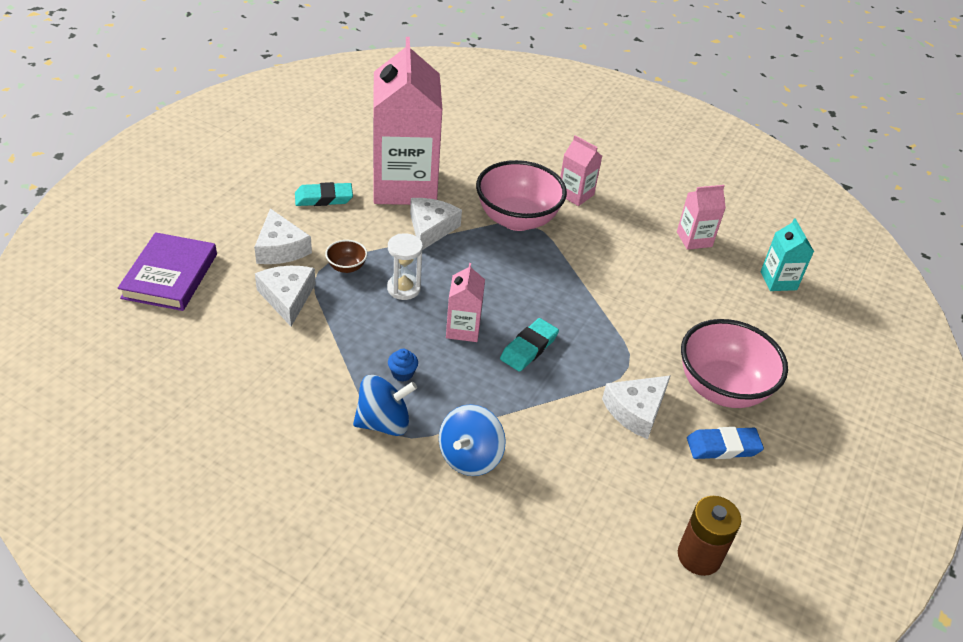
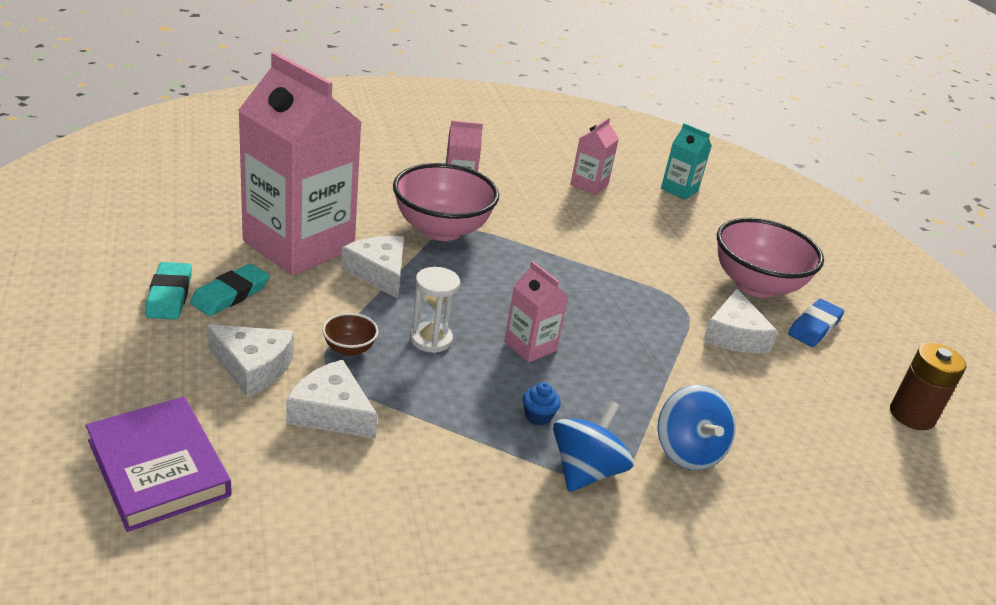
camera: 45 degrees left, 10 degrees down
turquoise eraser [500,318,559,372] -> turquoise eraser moved to [145,262,192,319]

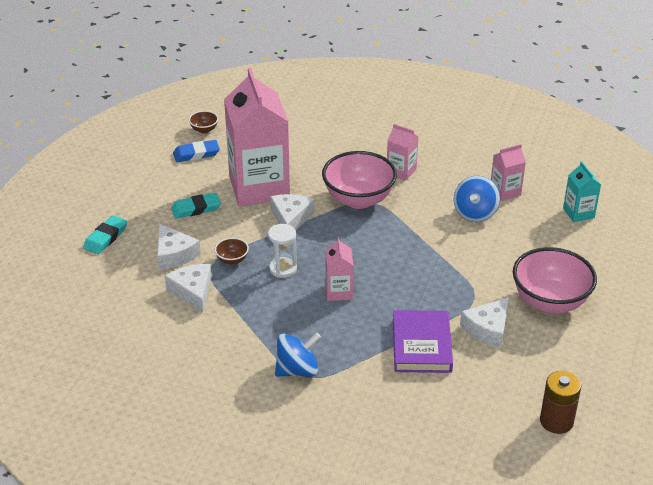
camera: 40 degrees right, 5 degrees up
purple book [86,397,232,532] -> purple book moved to [393,310,453,373]
turquoise eraser [145,262,192,319] -> turquoise eraser moved to [83,215,127,254]
blue cupcake [523,382,561,426] -> none
blue spinning top [658,385,736,470] -> blue spinning top moved to [454,176,500,222]
blue eraser [788,299,844,347] -> blue eraser moved to [173,140,220,162]
none -> brown bowl [189,111,218,133]

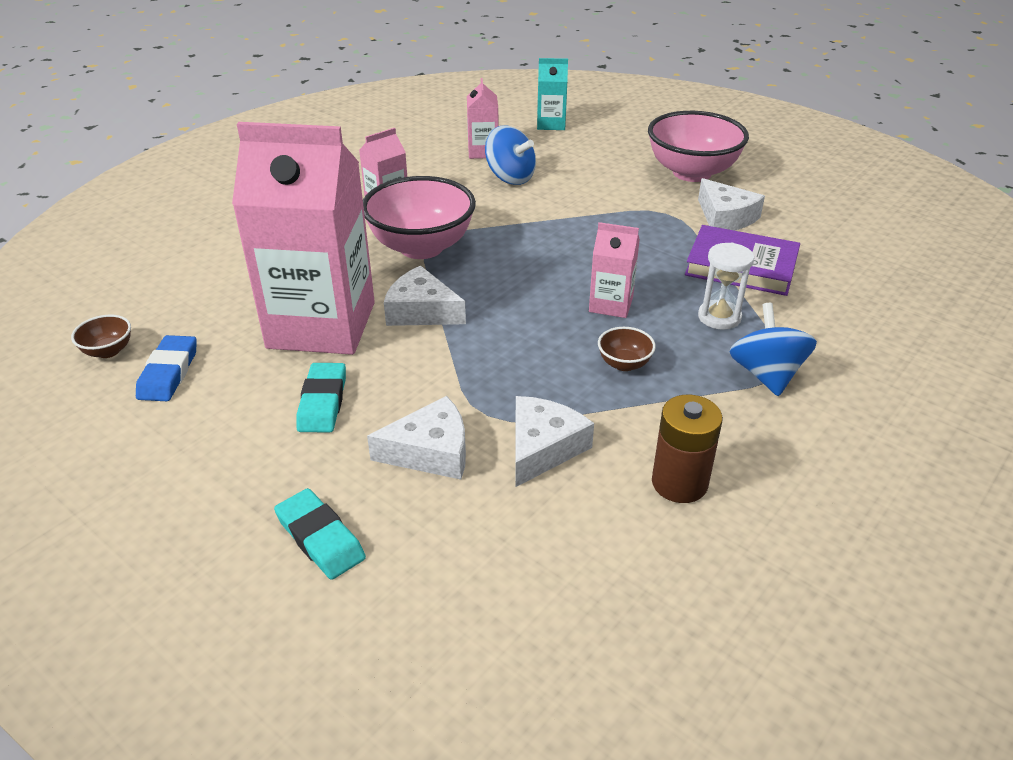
camera: 70 degrees left, 0 degrees up
white cheese [165,264,212,313] -> white cheese turned 120 degrees clockwise [516,396,594,487]
brown bowl [215,238,249,265] -> brown bowl moved to [598,327,656,371]
white hourglass [268,224,297,278] -> white hourglass moved to [698,242,754,330]
brown battery [540,371,581,434] -> brown battery moved to [652,395,723,503]

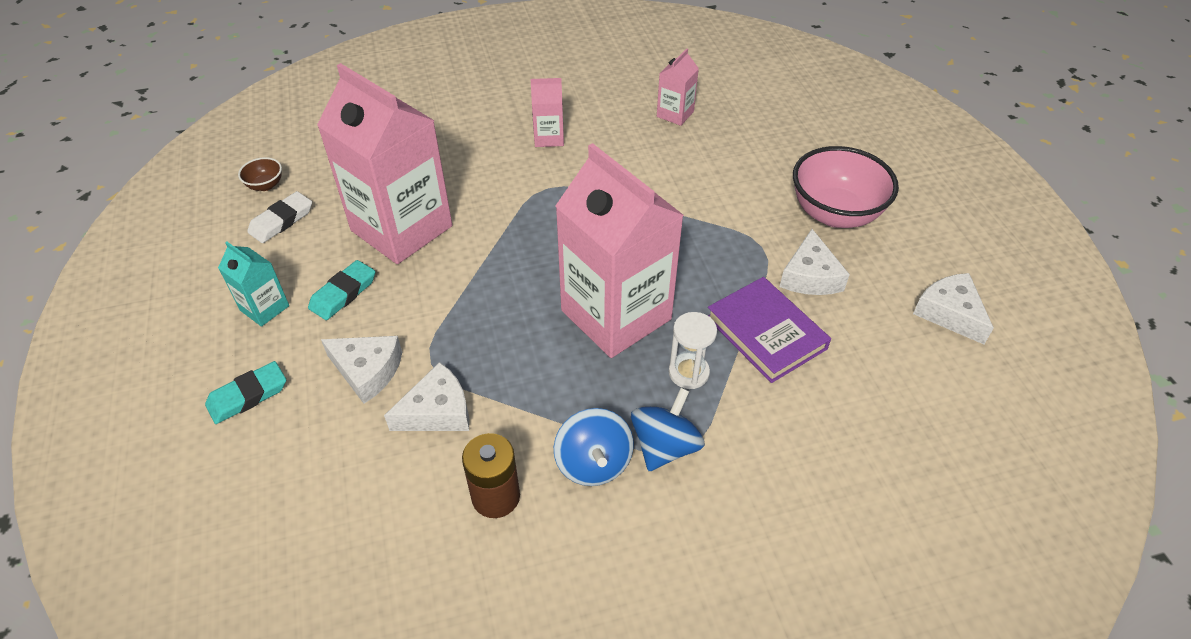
camera: 35 degrees right, 10 degrees up
blue eraser [136,335,197,401] -> white eraser [247,191,312,243]
turquoise eraser [274,488,366,580] -> turquoise eraser turned 60 degrees clockwise [205,361,286,424]
pink bowl [363,176,476,259] -> none
white cheese [384,266,466,326] -> white cheese moved to [913,273,994,344]
blue spinning top [485,126,536,185] -> blue spinning top moved to [554,408,634,486]
turquoise carton [537,58,568,130] -> turquoise carton moved to [218,241,289,327]
pink carton [589,222,640,318] -> pink carton [555,143,684,358], size x2.27
brown bowl [598,327,656,371] -> none

